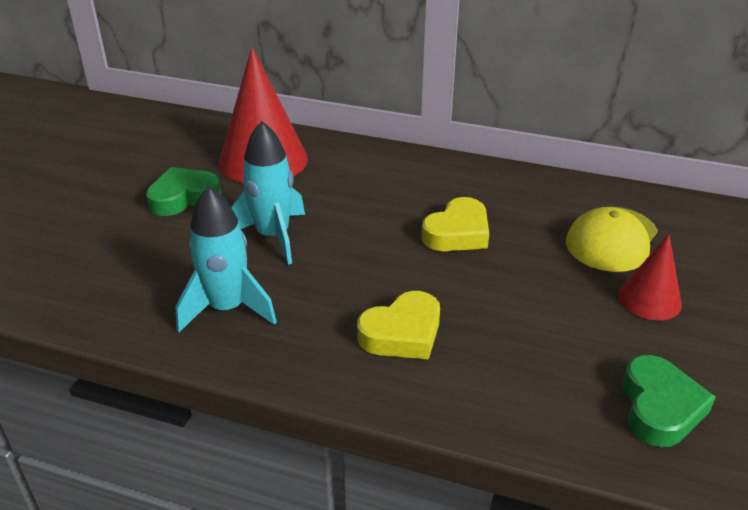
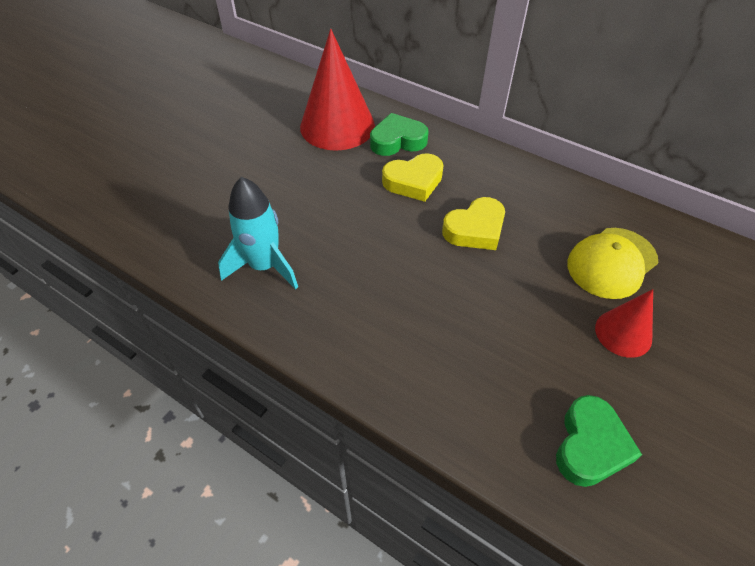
camera: 15 degrees right, 15 degrees up
green heart [146,167,221,216] -> green heart moved to [370,113,429,156]
turquoise rocket [231,121,305,264] -> none
yellow heart [357,291,440,360] -> yellow heart moved to [382,153,444,202]

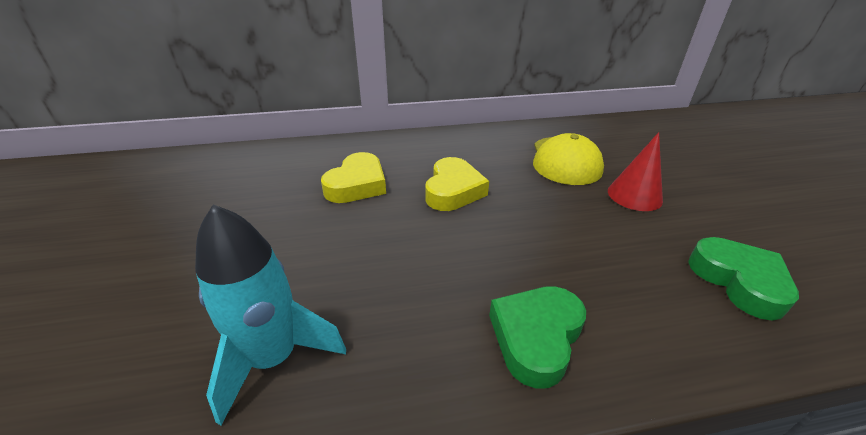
camera: 45 degrees left, 15 degrees down
red cone [300,29,375,151] -> none
green heart [370,113,429,156] -> green heart moved to [489,286,586,389]

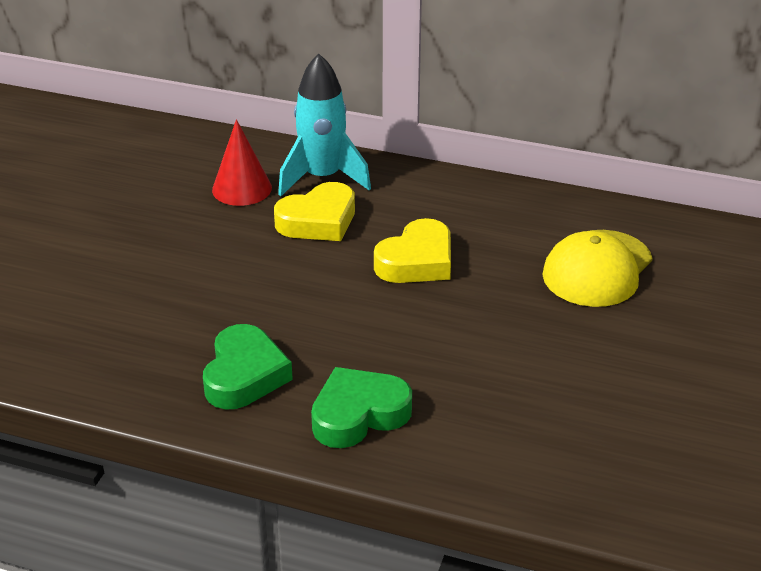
camera: 30 degrees right, 0 degrees up
turquoise rocket [195,204,346,425] -> turquoise rocket moved to [278,53,371,196]
red cone [608,132,663,211] -> red cone moved to [212,119,272,206]
green heart [688,237,799,321] -> green heart moved to [203,324,293,409]

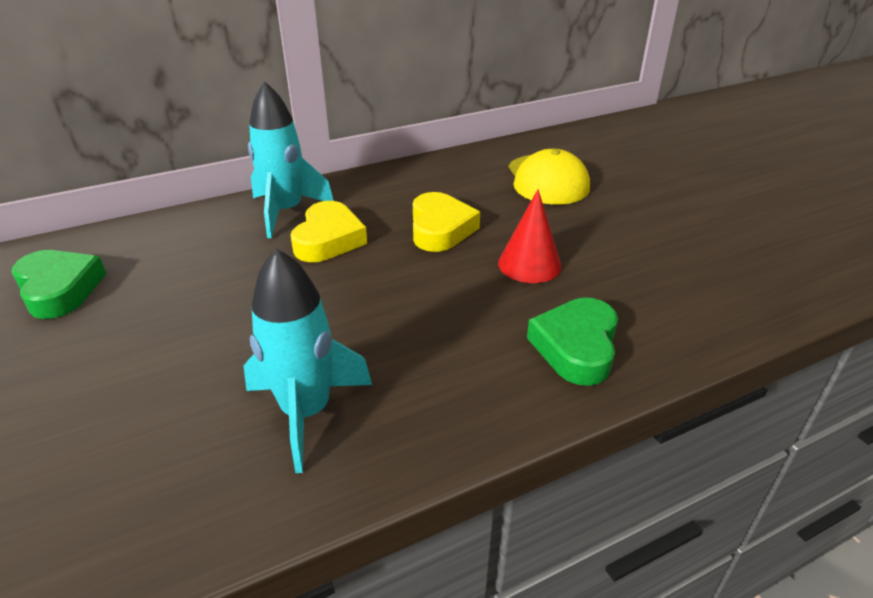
camera: 45 degrees left, 0 degrees up
green heart [203,324,293,409] -> green heart moved to [12,250,106,319]
red cone [212,119,272,206] -> red cone moved to [498,189,562,283]
none -> turquoise rocket [243,248,372,473]

